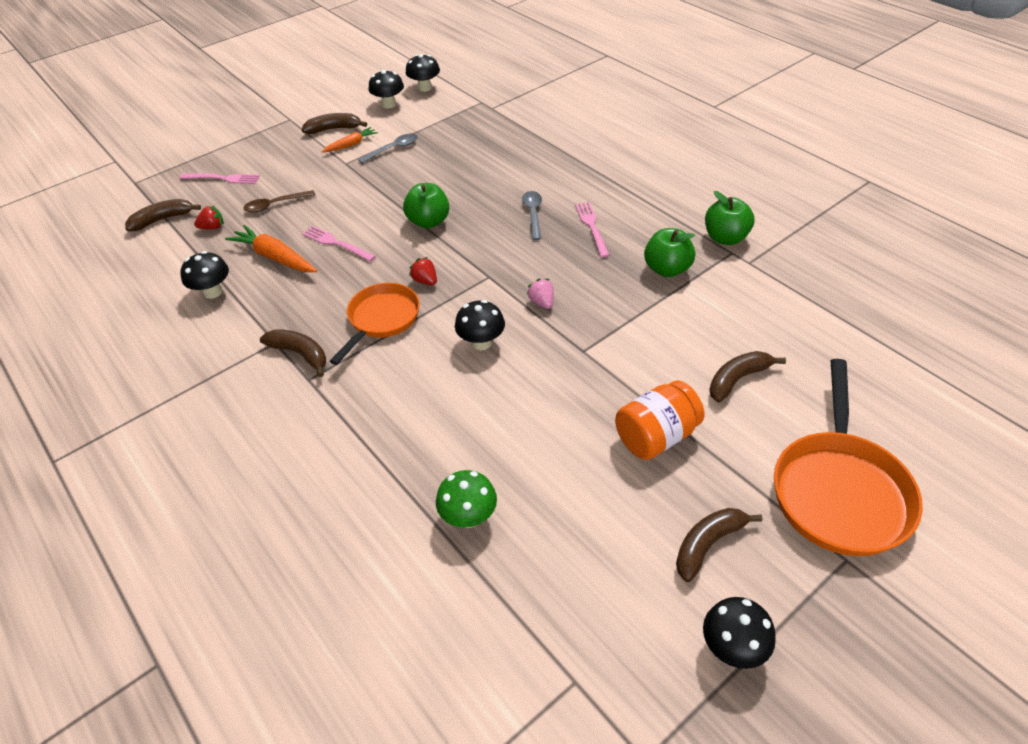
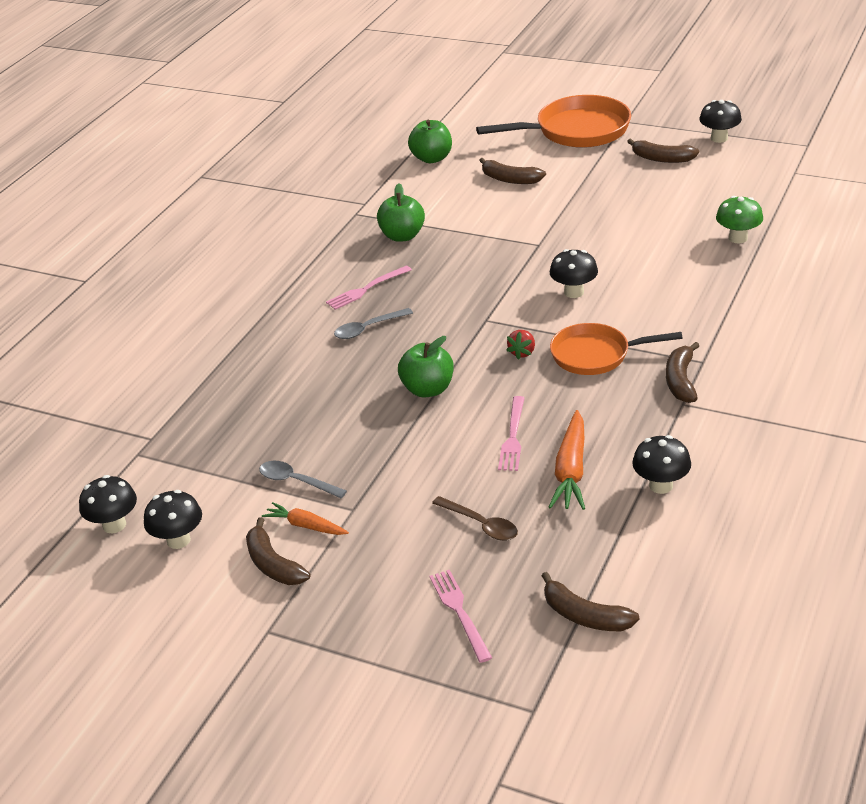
camera: 115 degrees left, 10 degrees down
red strawberry [194,205,224,229] -> none
pink strawberry [527,279,554,309] -> none
orange jar [615,380,705,460] -> none
green apple [705,191,755,245] -> green apple moved to [408,119,452,163]

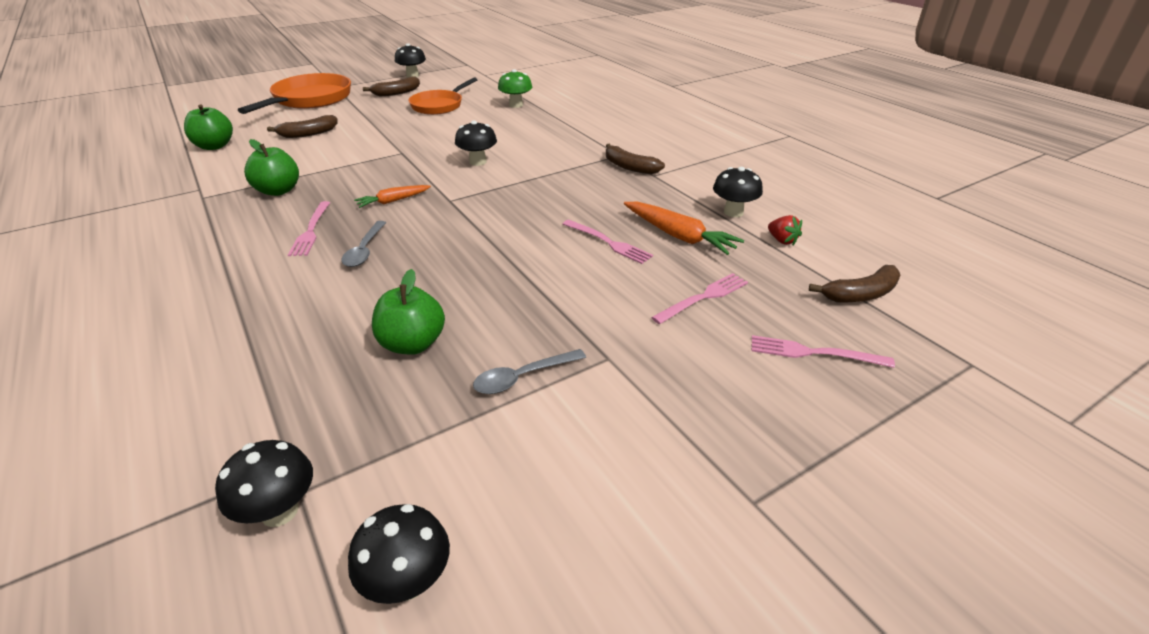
camera: 60 degrees left, 0 degrees up
black mushroom [144,490,202,549] -> black mushroom moved to [215,440,313,527]
brown banana [246,517,310,585] -> none
orange carrot [262,502,349,535] -> orange carrot moved to [354,185,431,208]
green apple [398,336,454,398] -> green apple moved to [372,269,445,355]
brown spoon [432,496,518,541] -> pink fork [651,273,748,324]
red strawberry [506,330,535,360] -> red strawberry moved to [768,215,802,245]
orange pan [550,323,683,375] -> orange pan moved to [409,77,477,115]

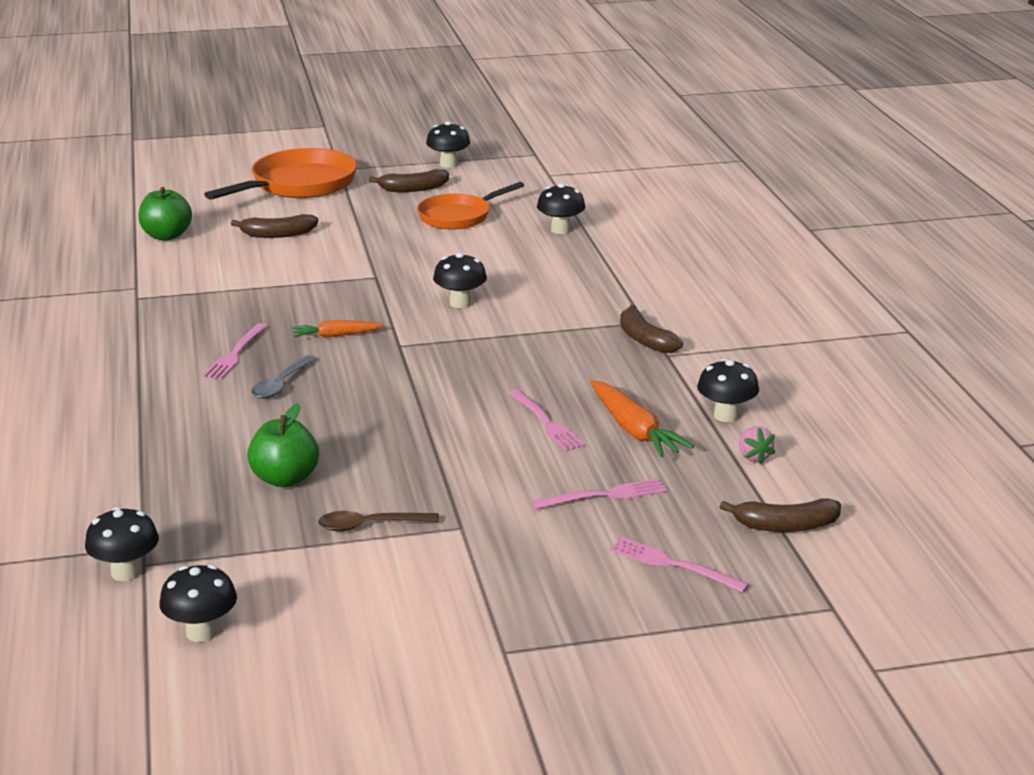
camera: 20 degrees right, 10 degrees down
green apple [244,139,299,196] -> none
grey spoon [473,349,586,394] -> brown spoon [318,511,439,531]
green mushroom [498,69,532,108] -> black mushroom [537,183,586,234]
red strawberry [768,215,802,245] -> pink strawberry [739,426,775,464]

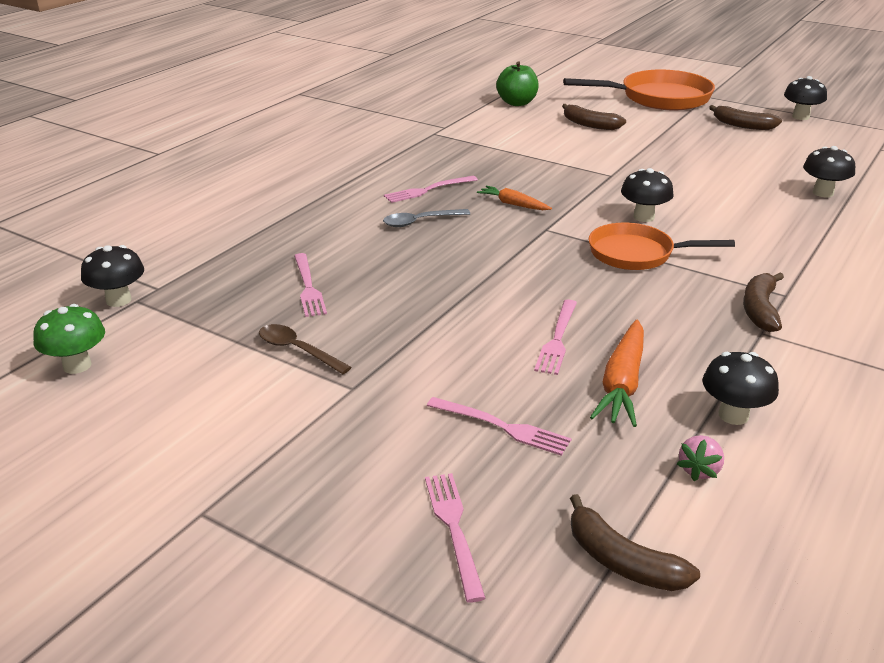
camera: 45 degrees right, 5 degrees up
black mushroom [159,565,237,642] -> green mushroom [33,304,105,374]
green apple [247,403,319,487] -> pink fork [294,253,327,317]
orange pan [417,182,524,230] -> orange pan moved to [589,223,735,270]

